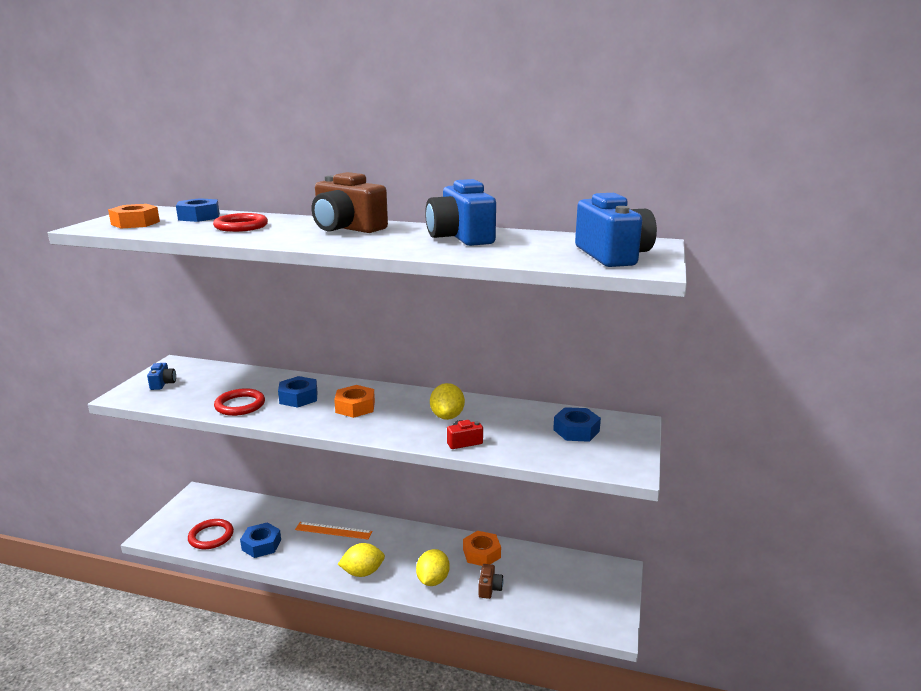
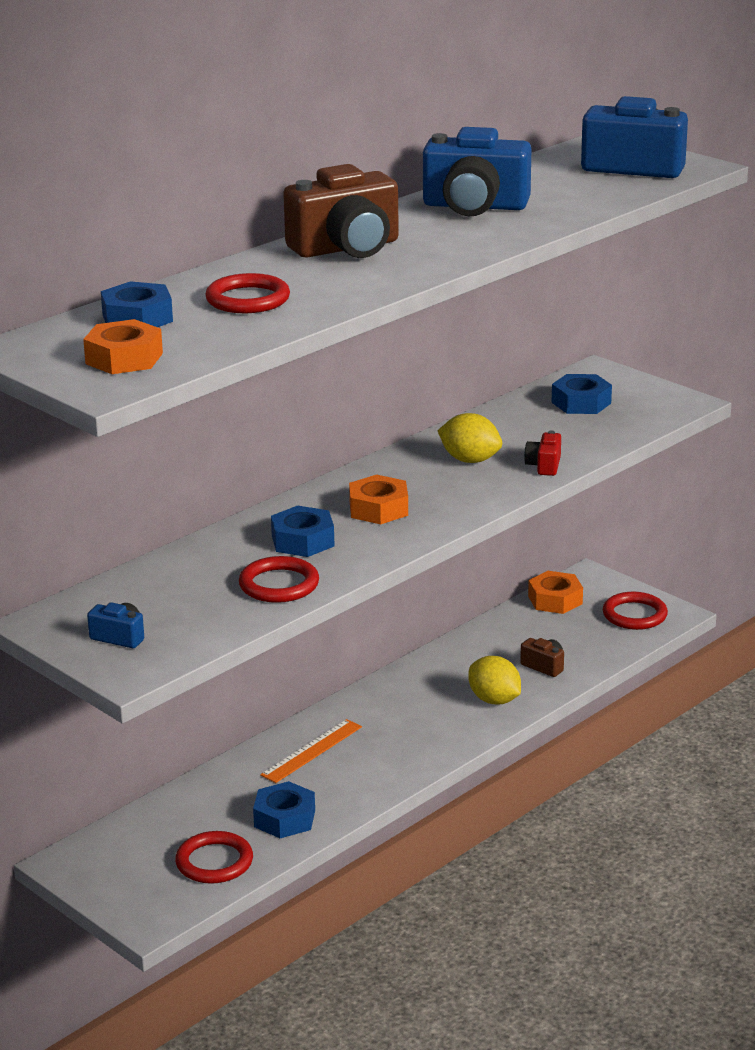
camera: 60 degrees left, 5 degrees up
yellow lemon [338,543,385,577] -> none
orange nut [463,531,501,566] -> orange nut moved to [528,571,583,614]
none -> red ring [603,592,668,630]

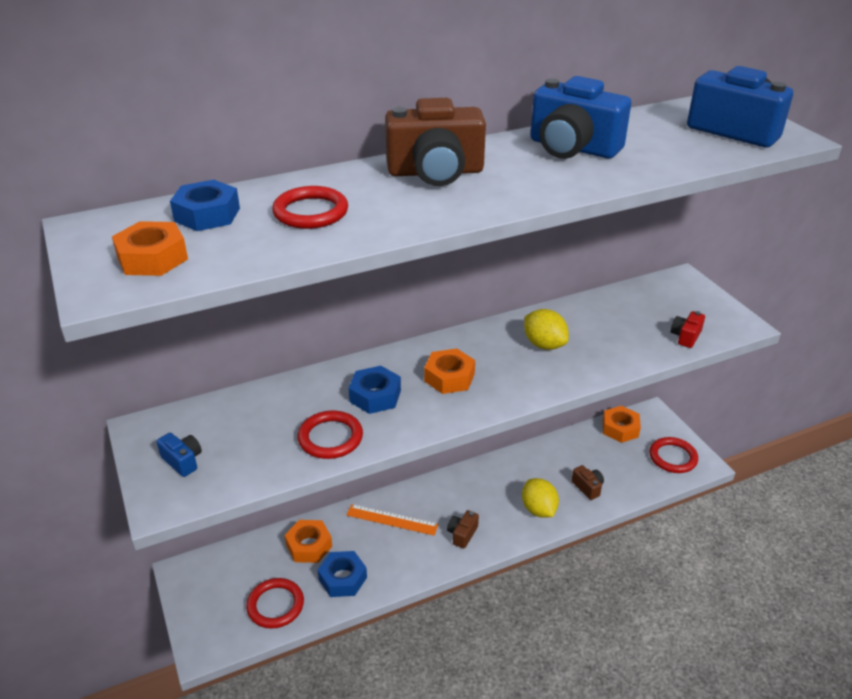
camera: 20 degrees right, 10 degrees up
orange ruler [260,719,362,783] -> orange ruler turned 45 degrees clockwise [346,504,438,535]
red camera [524,431,561,476] -> red camera moved to [671,311,705,348]
blue nut [552,374,612,414] -> none
none -> orange nut [285,520,332,563]
none -> brown camera [447,510,479,549]

